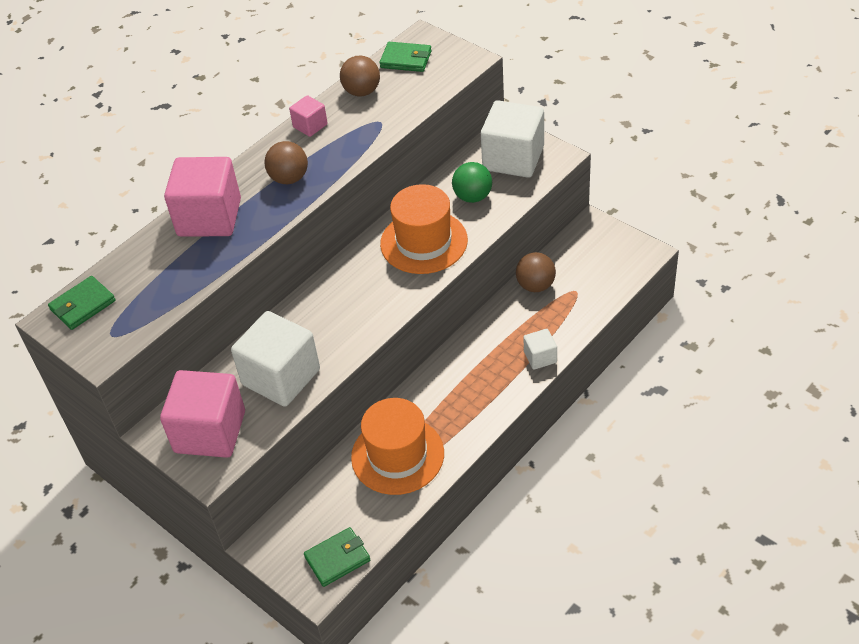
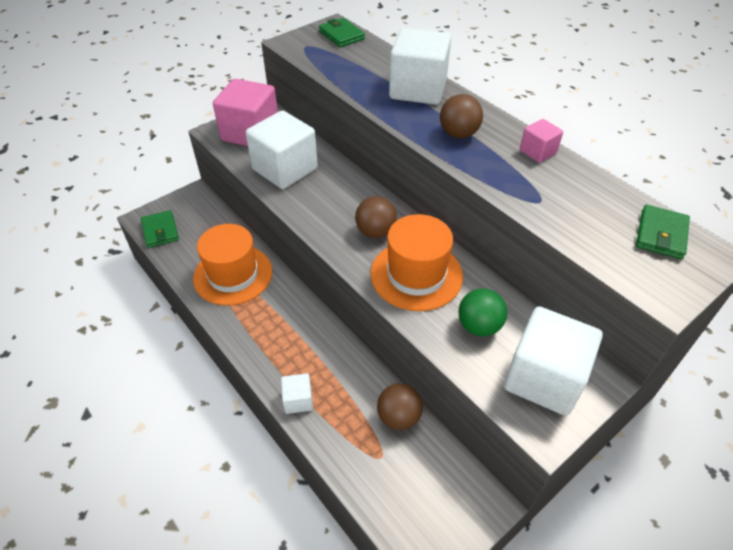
camera: 95 degrees right, 0 degrees up
pink cube [164,157,241,237] -> white cube [389,28,451,105]
brown ball [340,56,380,96] -> brown ball moved to [355,196,397,238]

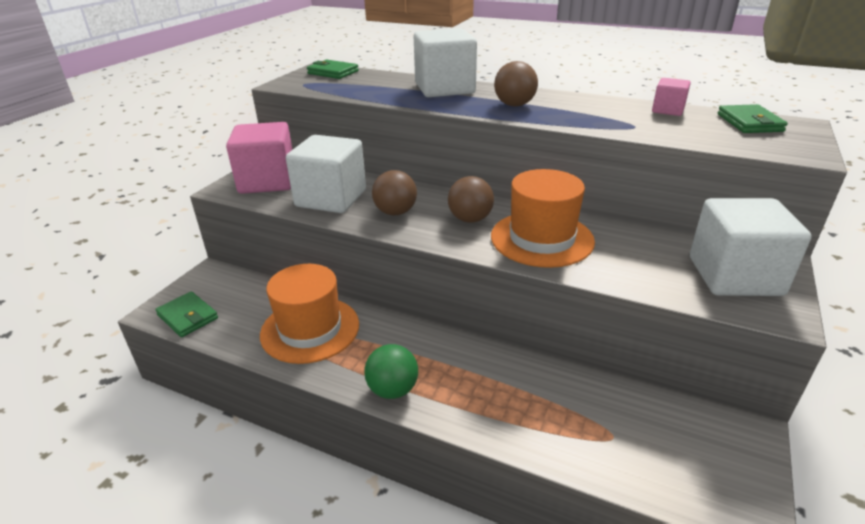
camera: 25 degrees left, 15 degrees down
white cube [281,373,313,414] -> none
brown ball [377,383,423,430] -> brown ball moved to [372,170,417,215]
green ball [458,288,507,336] -> green ball moved to [364,344,418,399]
pink cube [520,119,563,163] -> pink cube moved to [652,78,691,116]

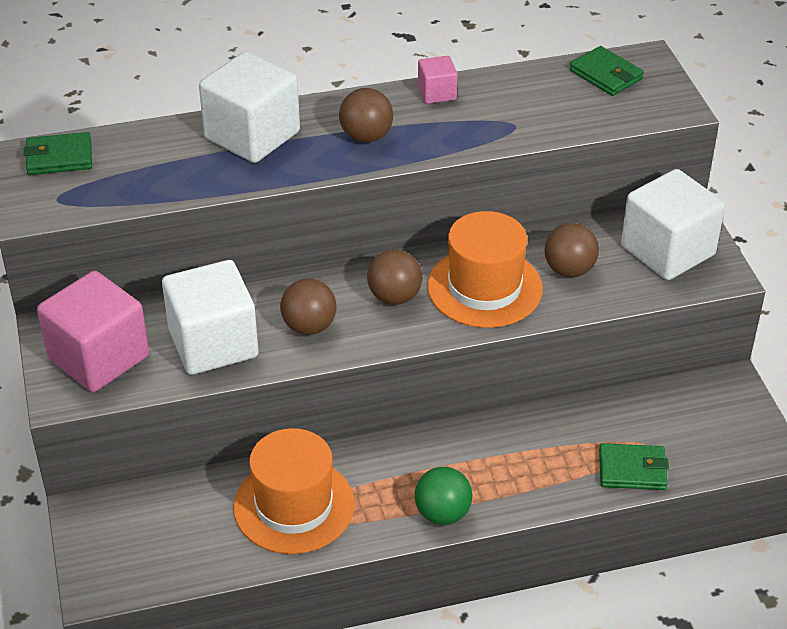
camera: 40 degrees left, 10 degrees up
green wallet [155,291,218,337] -> green wallet moved to [599,443,669,490]
pink cube [652,78,691,116] -> pink cube moved to [418,56,458,104]
none -> brown ball [544,223,599,277]

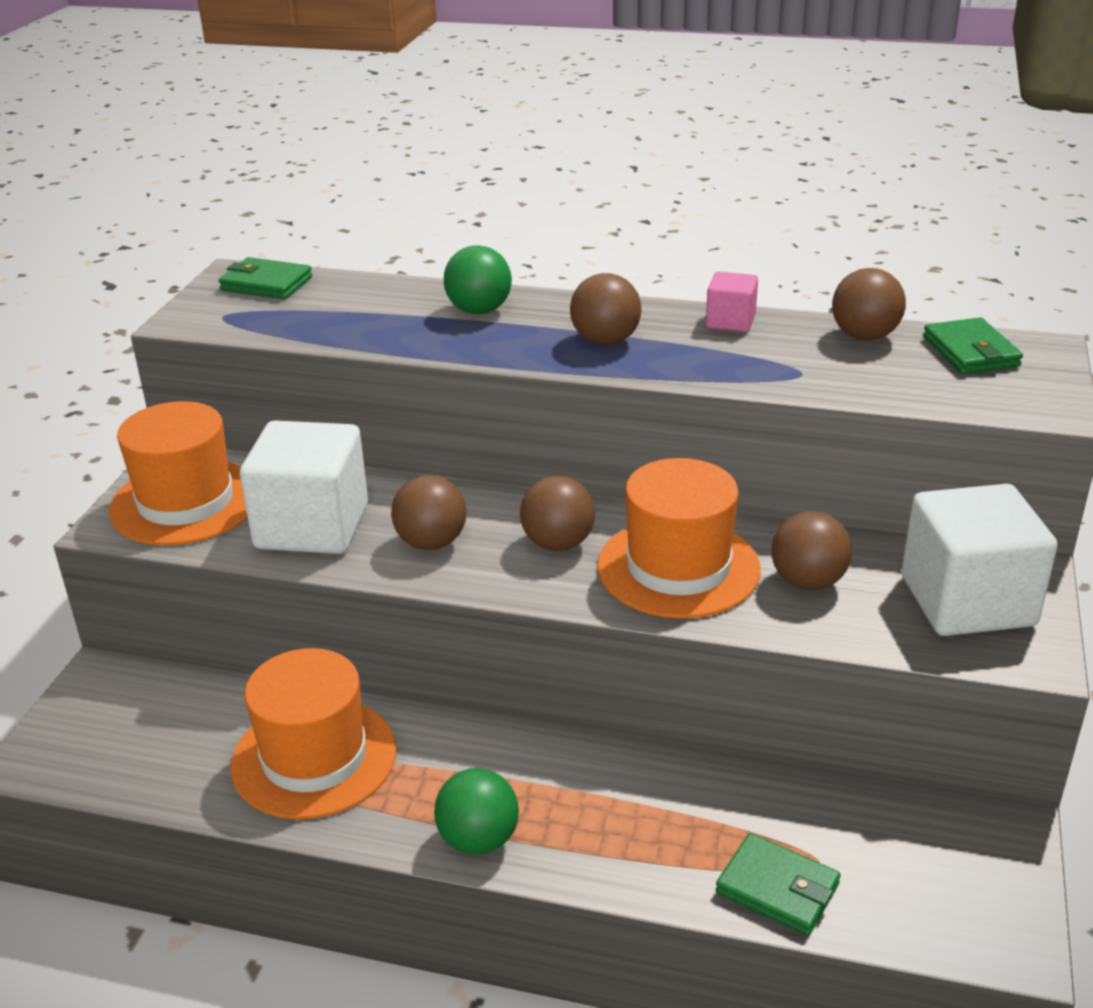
camera: 30 degrees right, 10 degrees down
pink cube [37,271,149,392] -> orange hat [108,401,248,546]
white cube [199,51,300,163] -> green ball [444,245,512,314]
none -> brown ball [832,268,906,340]

